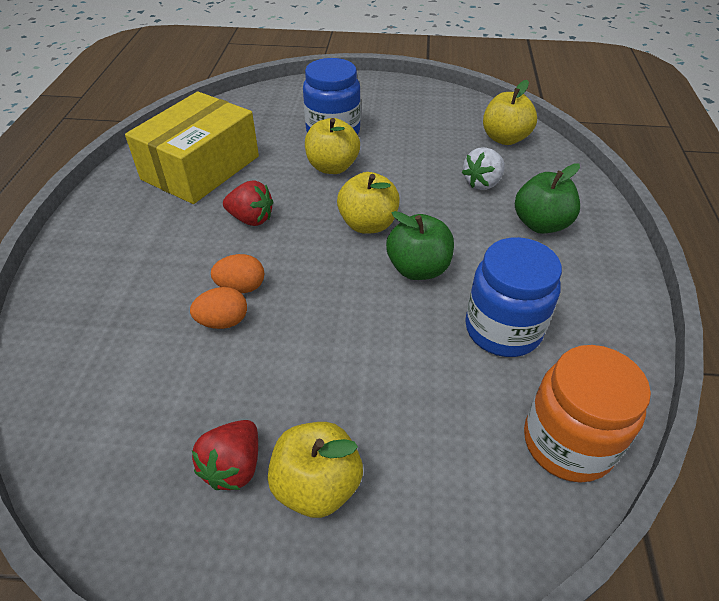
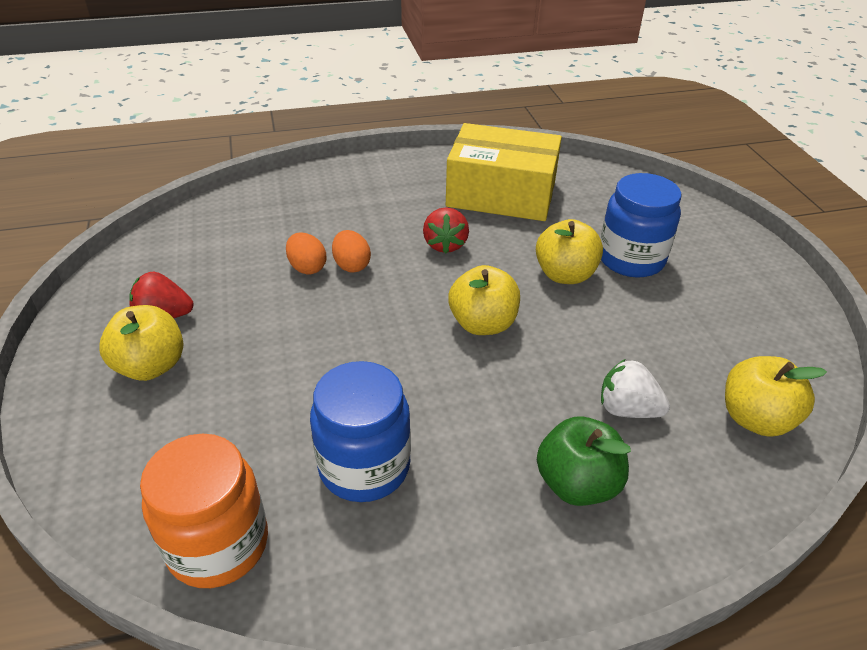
camera: 70 degrees right, 5 degrees down
green apple [386,211,454,280] -> none

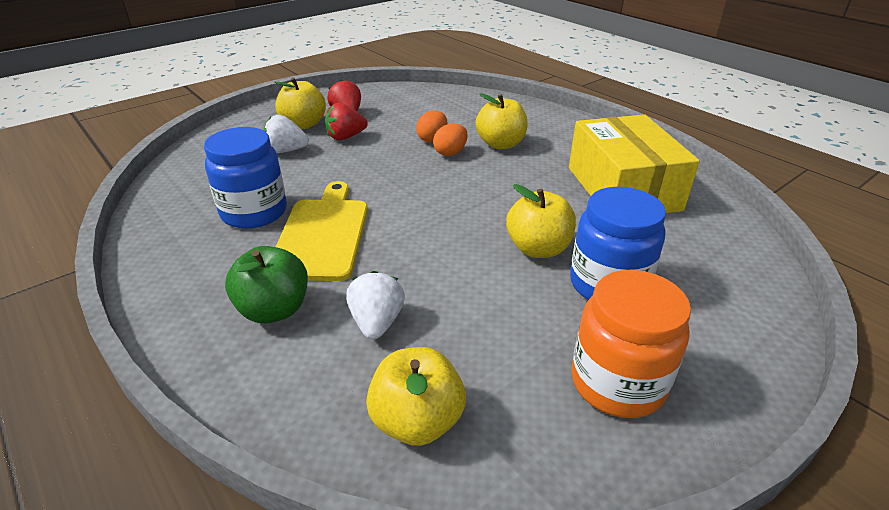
camera: 65 degrees right, 5 degrees down
orange jar [140,433,268,588] -> orange jar moved to [571,270,691,418]
red strawberry [423,207,469,254] -> red strawberry moved to [325,103,368,141]
yellow apple [448,265,520,335] -> yellow apple moved to [476,93,528,149]
none -> white strawberry [263,115,309,153]
none -> yellow cutting board [276,181,368,281]

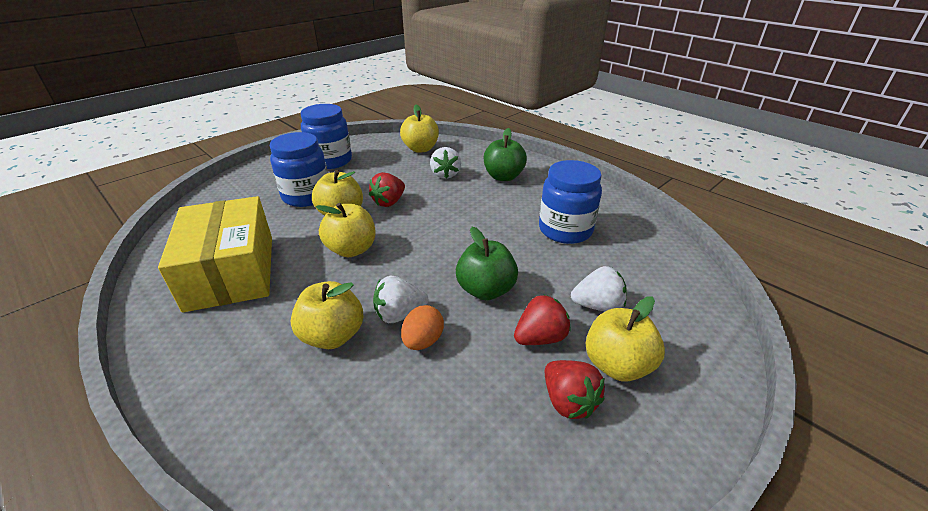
camera: 175 degrees right, 0 degrees up
yellow cutting board [276,181,368,281] -> none
orange egg [433,123,468,156] -> white strawberry [373,276,428,323]
orange jar [571,270,691,418] -> blue jar [301,104,352,169]
none -> yellow apple [316,203,375,257]
none -> red strawberry [369,172,405,207]
none -> green apple [456,227,518,300]

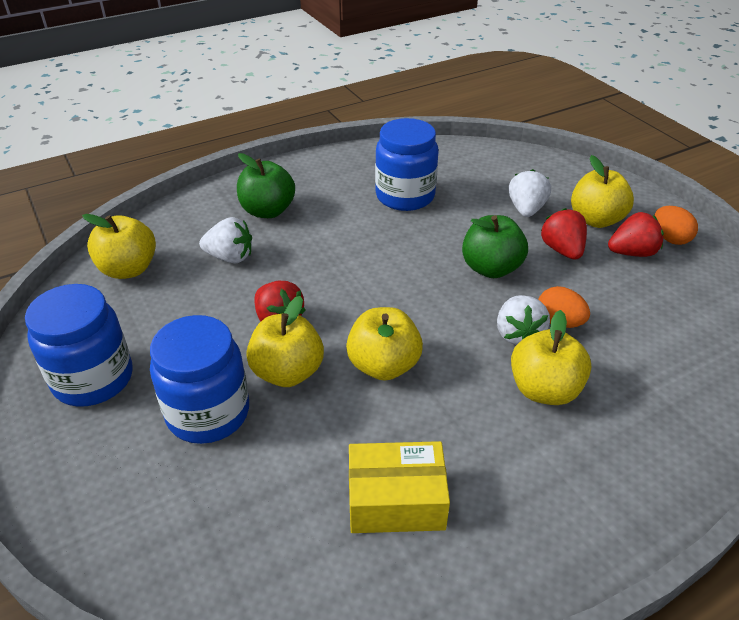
camera: 75 degrees left, 5 degrees up
yellow box [158,196,272,312] -> yellow box [349,441,450,533], size x0.60
none -> orange egg [654,206,698,245]

